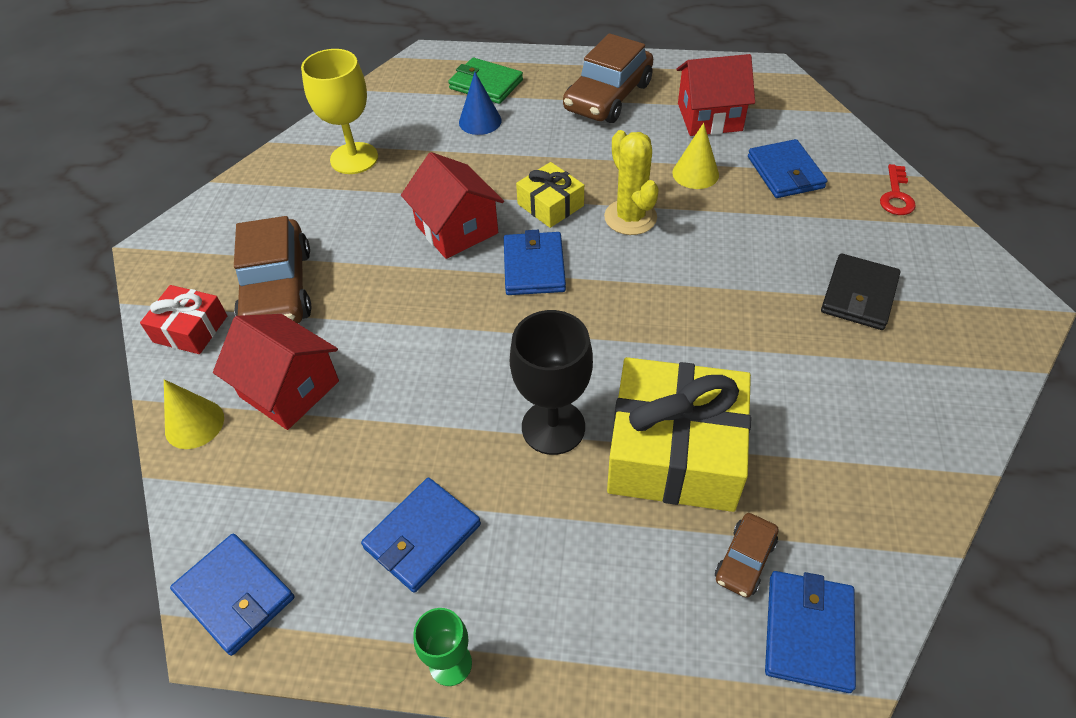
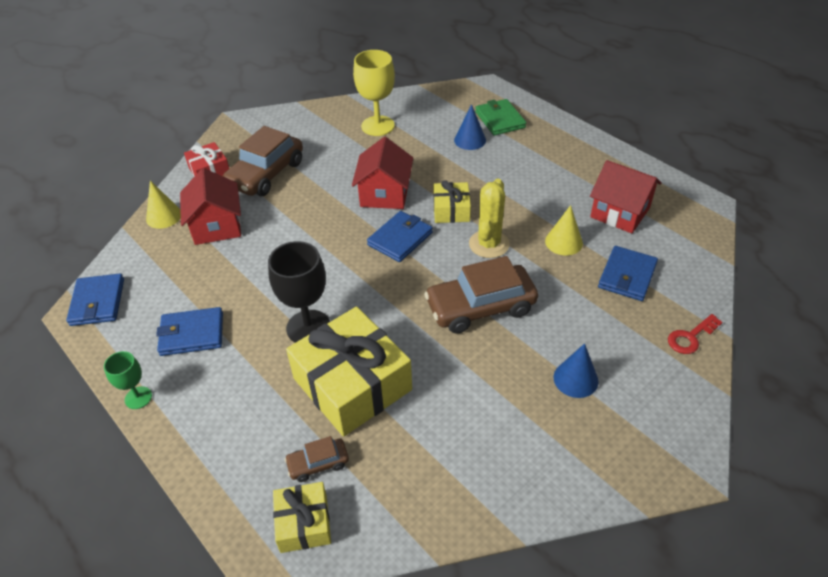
camera: 40 degrees right, 5 degrees down
brown car [563,33,653,123] -> brown car moved to [424,256,538,334]
blue wallet [765,571,856,693] -> yellow gift [273,482,331,553]
black wallet [821,253,901,330] -> blue cone [554,343,598,398]

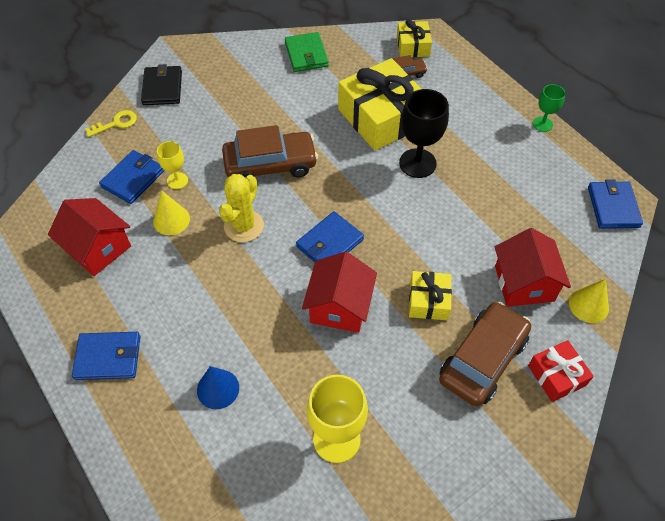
camera: 175 degrees left, 10 degrees up
blue wallet [156,307,223,356] -> blue wallet moved to [72,332,141,380]
yellow gift [433,180,471,223] -> yellow gift moved to [409,271,452,320]
green wallet [475,99,526,136] -> green wallet moved to [285,32,329,72]
blue cone [554,343,598,398] -> none
red key [668,314,722,354] -> yellow key [85,110,137,137]
none -> black wallet [141,64,182,105]
none -> yellow goblet [157,141,188,189]

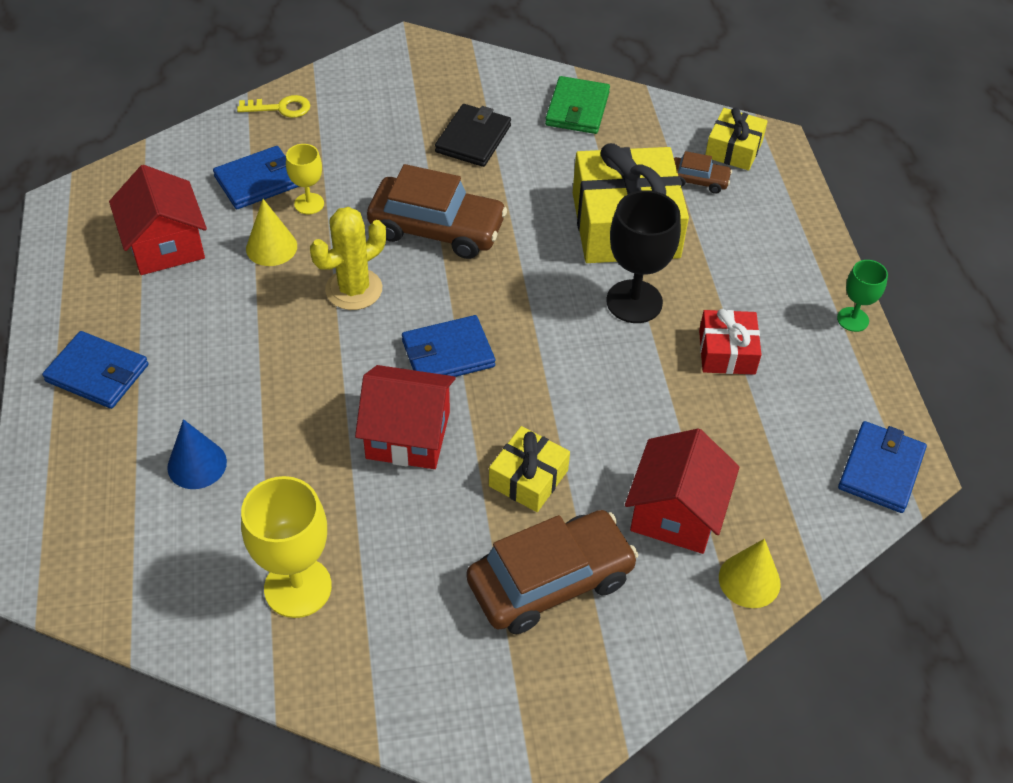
camera: 25 degrees right, 5 degrees down
black wallet [141,64,182,105] -> black wallet moved to [435,104,511,167]
red house [302,252,377,333] -> red house turned 60 degrees clockwise [355,365,456,469]
red gift [528,340,594,402] -> red gift moved to [699,309,762,375]

